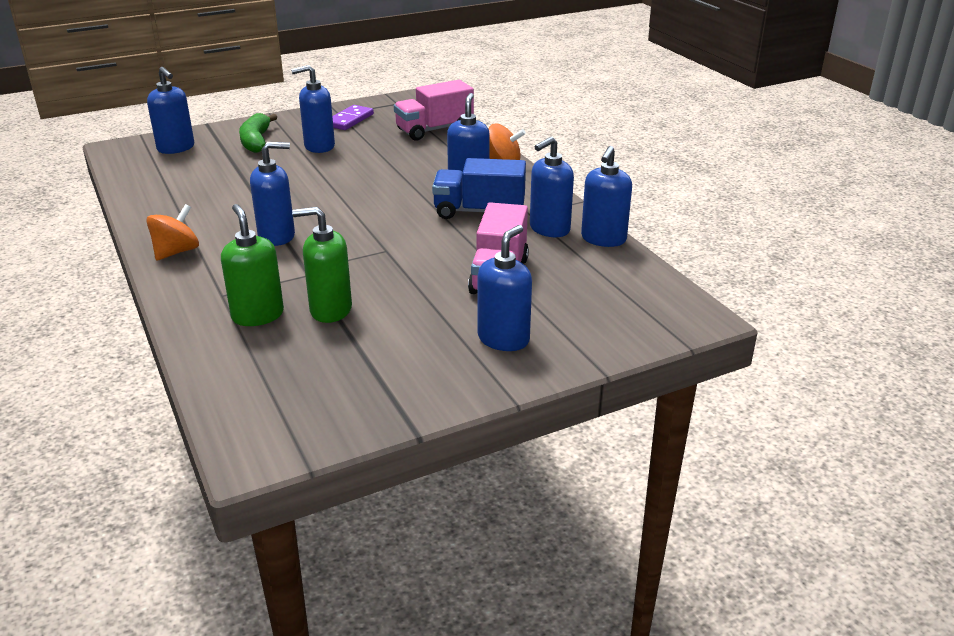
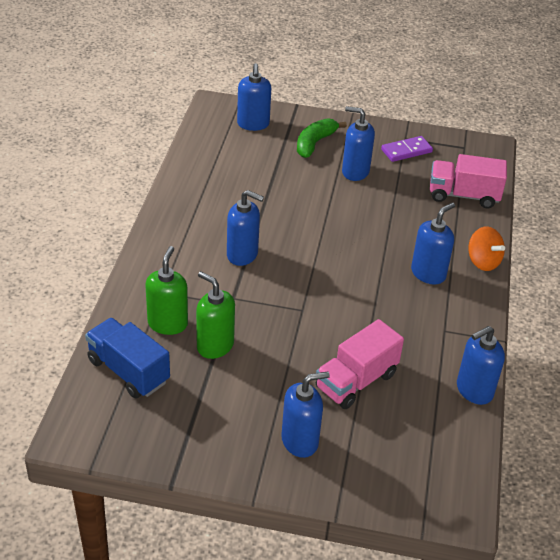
camera: 35 degrees right, 10 degrees up
orange spinning top [146,204,199,261] -> none
blue truck [432,158,526,219] -> blue truck moved to [85,318,170,398]
blue soap dispenser [530,137,574,237] -> none

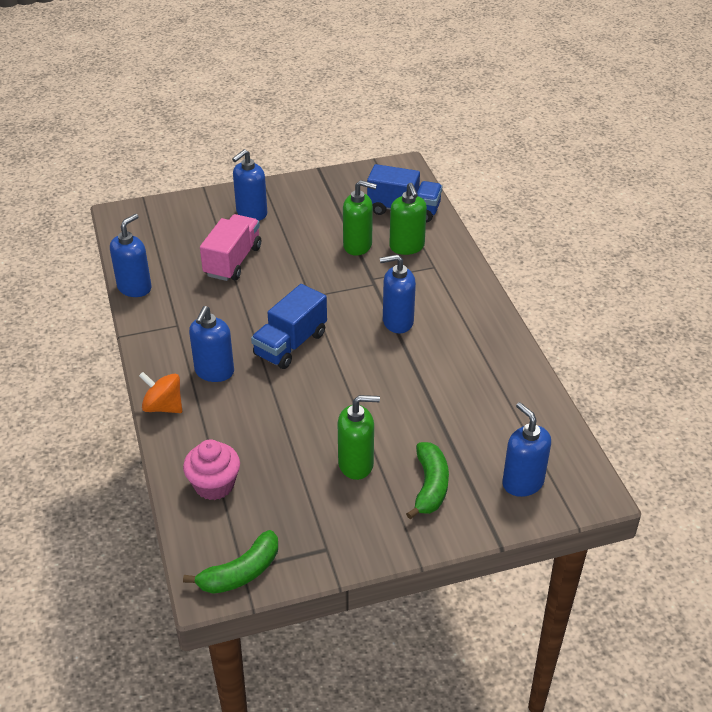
camera: 155 degrees right, 0 degrees up
blue soap dispenser [342,106,375,181] -> green soap dispenser [338,395,380,480]
purple domino [381,136,433,162] -> none
pink truck [430,154,507,208] -> pink cupcake [183,440,240,500]
none -> green banana [183,530,278,594]
none -> blue truck [251,284,327,369]

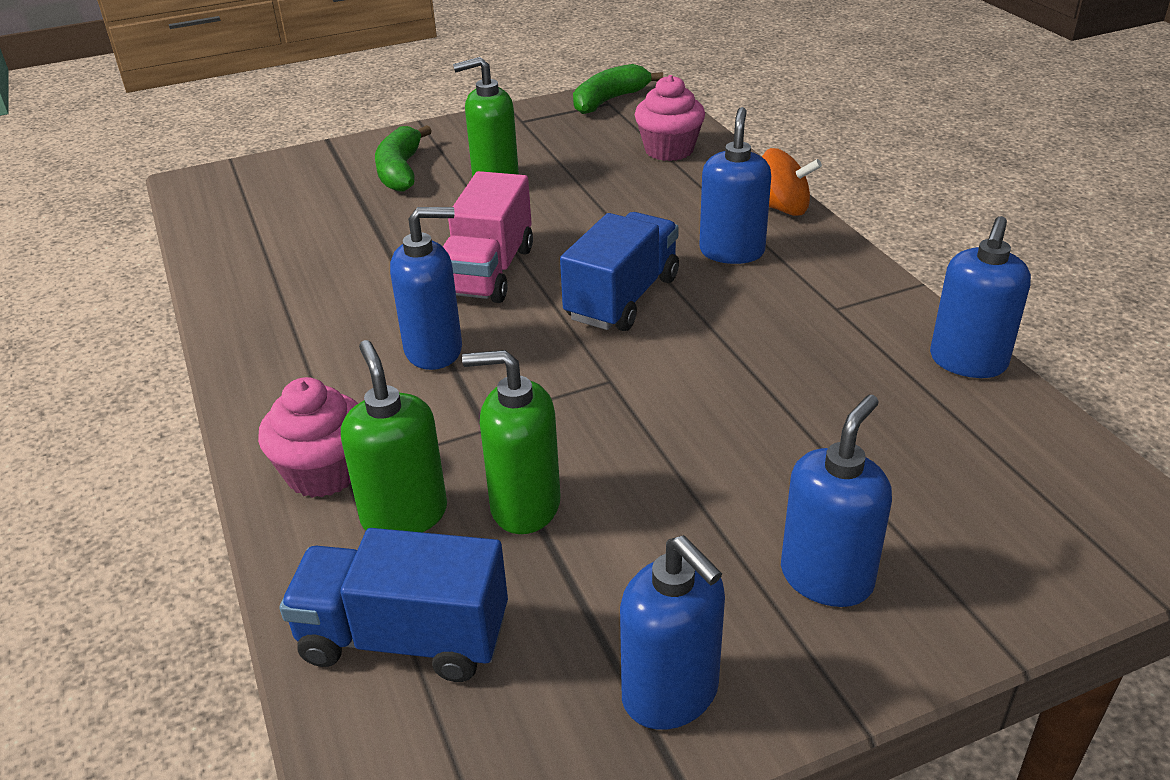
camera: 175 degrees right, 5 degrees down
pink truck [200,214,261,281] -> pink truck moved to [443,171,533,303]
blue soap dispenser [502,402,551,497] -> blue soap dispenser moved to [620,535,725,730]
none -> pink cupcake [258,377,358,498]

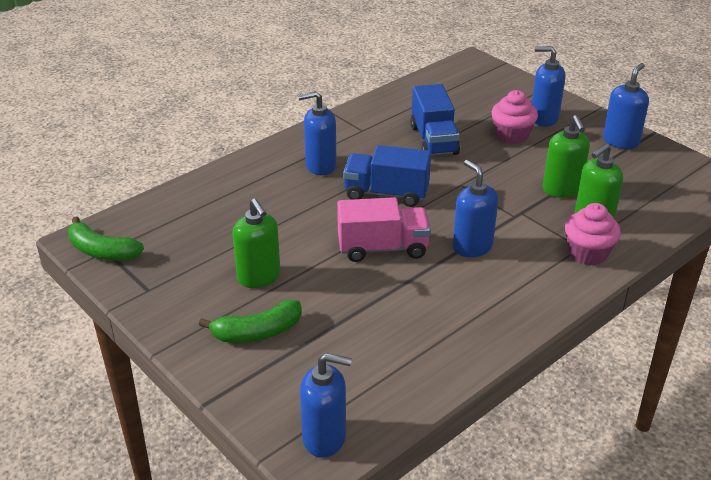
camera: 110 degrees left, 0 degrees up
blue truck [279,528,508,682] -> blue truck moved to [410,84,460,155]
pink cupcake [635,75,705,161] -> pink cupcake moved to [491,90,538,144]
orange spinning top [762,148,822,216] -> none
blue soap dispenser [930,216,1031,378] -> blue soap dispenser moved to [300,353,352,458]

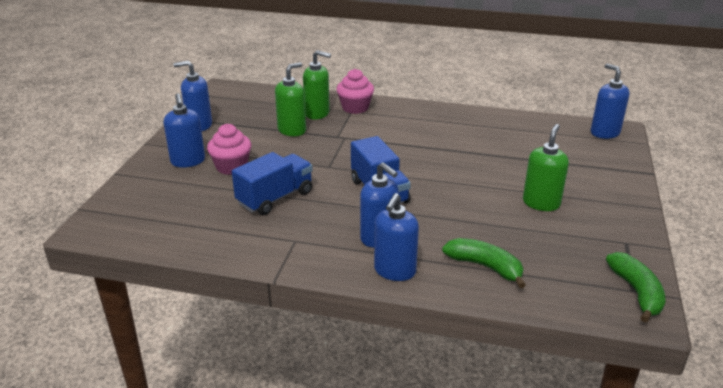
camera: 125 degrees left, 5 degrees down
green banana [199,300,302,343] -> green banana moved to [442,238,526,288]
pink truck [337,197,431,262] -> none
blue soap dispenser [453,160,498,257] -> blue soap dispenser moved to [374,193,419,281]

